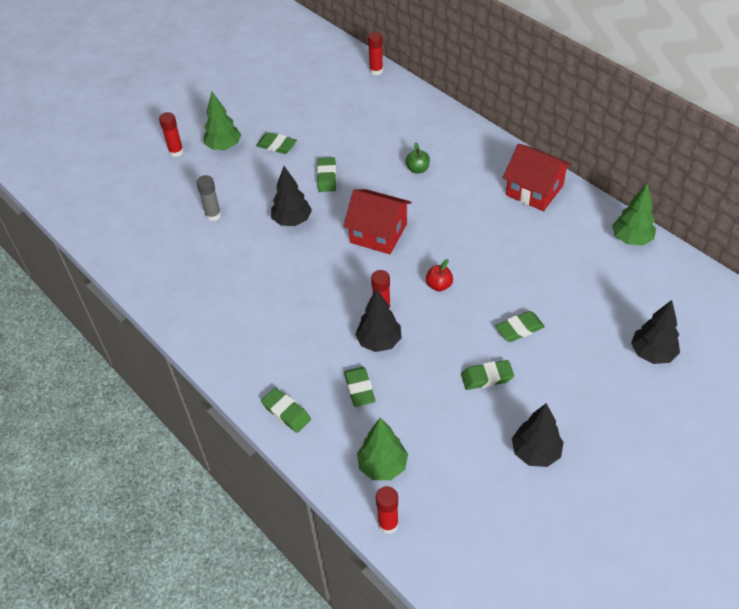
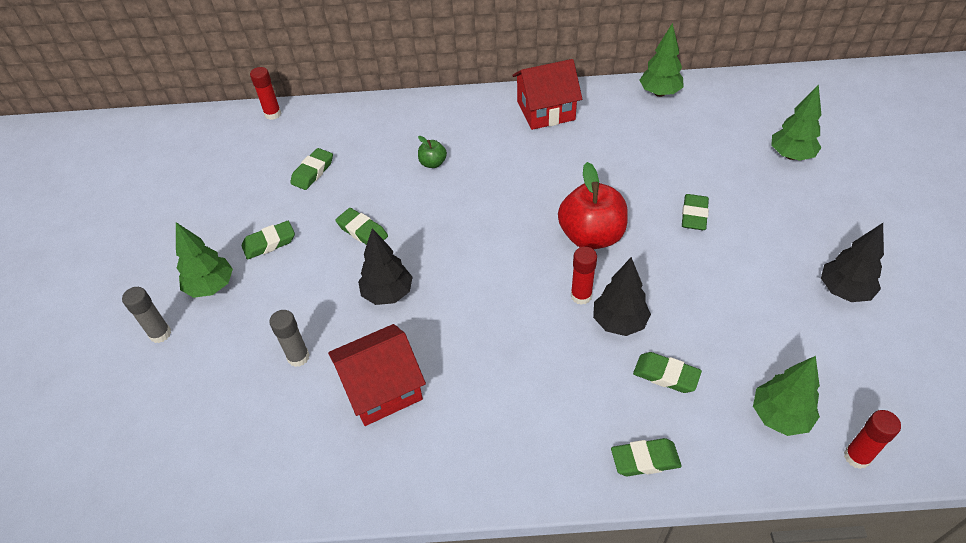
camera: 50 degrees left, 0 degrees up
red glue stick [159,112,184,157] -> grey glue stick [122,287,171,343]
red house [343,189,412,254] -> red house moved to [328,324,426,426]
red apple [426,259,453,292] -> red apple [558,162,628,249], size x2.13
green eraser [461,360,514,390] -> green eraser moved to [290,148,333,190]
black tree [631,300,680,364] -> green tree [771,84,821,161]

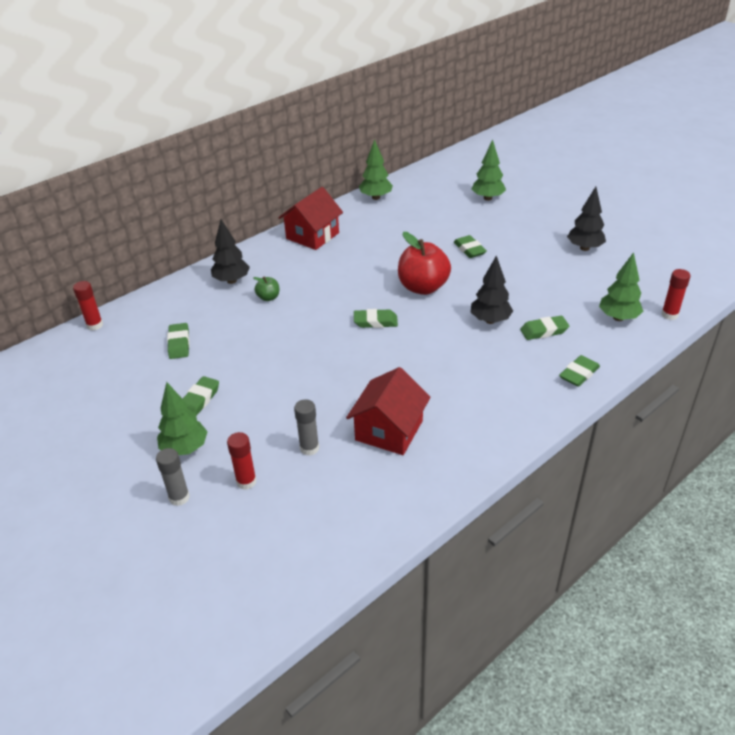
camera: 40 degrees left, 10 degrees down
green eraser [335,208,388,245] -> green eraser moved to [354,309,398,328]
black tree [358,228,413,305] -> black tree moved to [211,220,250,284]
red glue stick [571,247,597,305] -> red glue stick moved to [227,432,257,490]

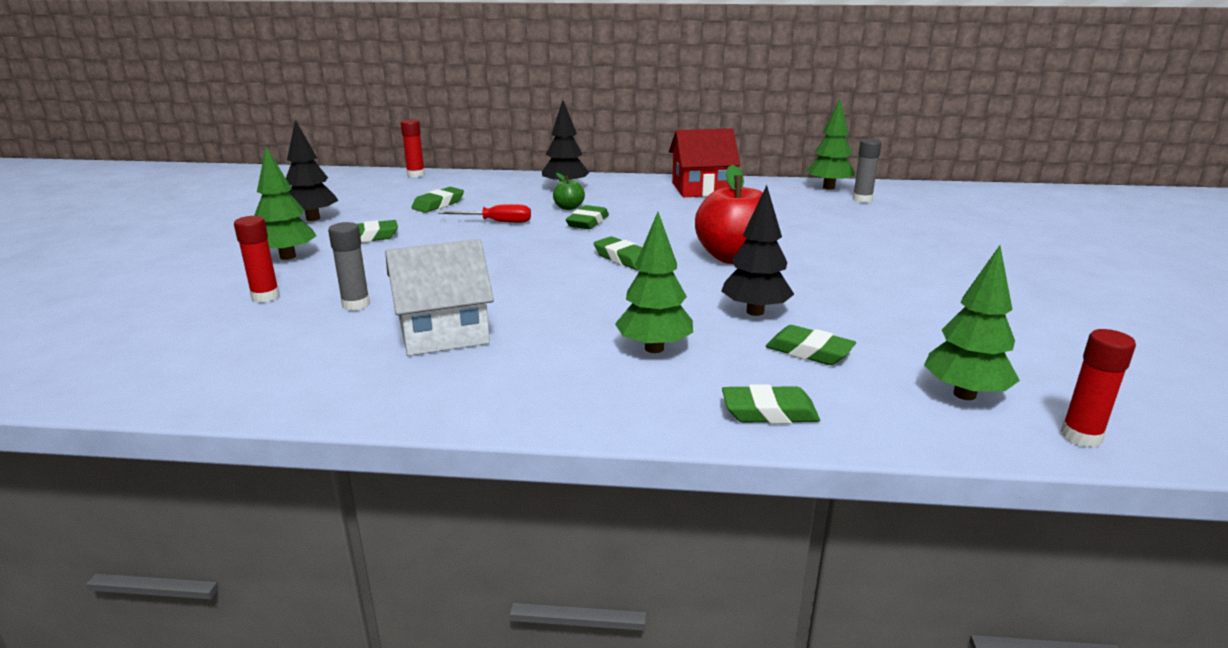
camera: 45 degrees right, 15 degrees down
grey glue stick [156,448,190,506] -> grey glue stick moved to [852,139,882,203]
red house [346,367,431,455] -> white house [385,239,494,356]
green eraser [454,235,487,258] -> green eraser moved to [566,205,609,229]
green tree [472,140,506,201] -> green tree moved to [615,212,693,353]
black tree [567,187,606,251] -> black tree moved to [286,120,338,221]
none -> red screwdriver [438,204,531,223]

